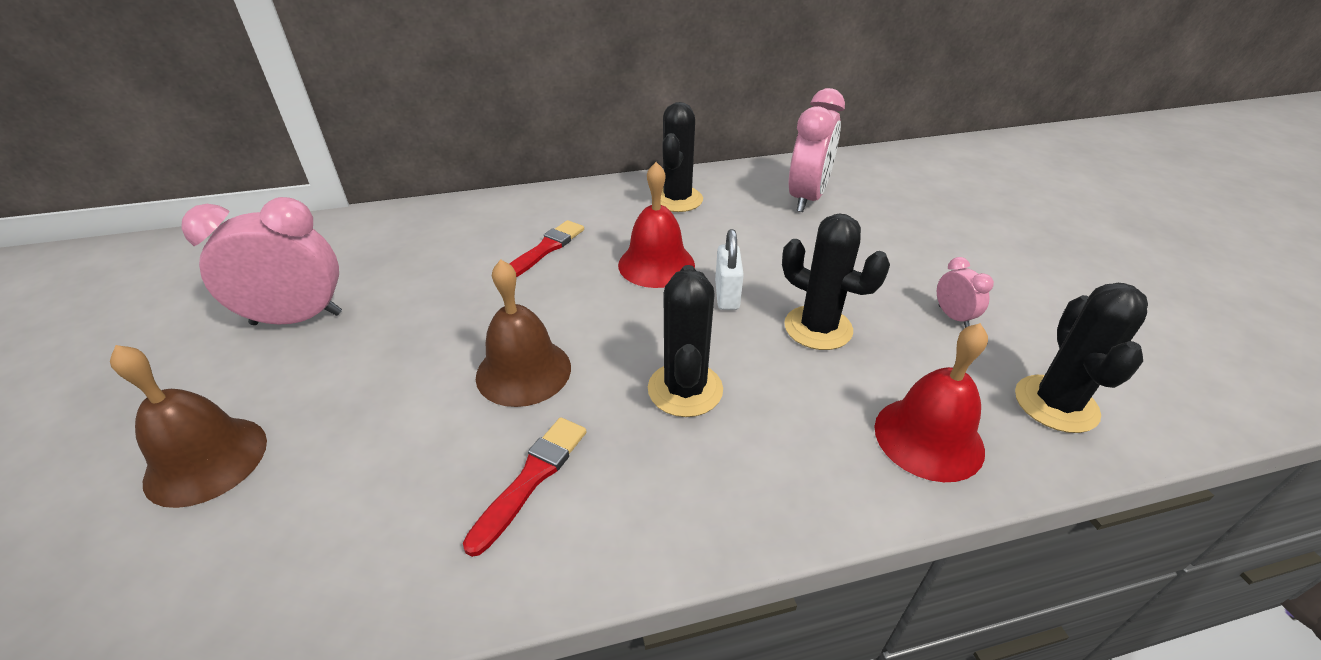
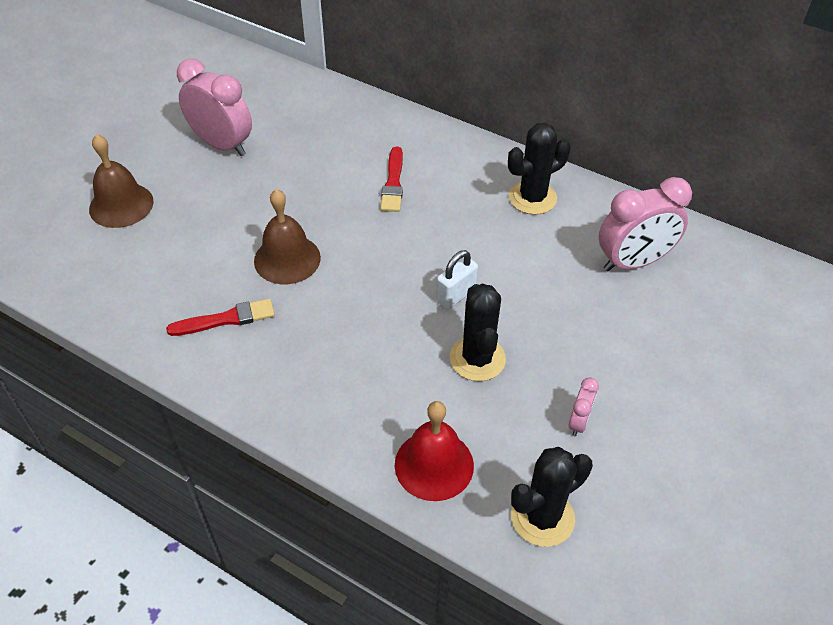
camera: 45 degrees right, 10 degrees up
red brush [509,220,584,277] -> red brush turned 105 degrees clockwise [380,147,403,212]
red bell [618,162,695,288] -> none
black cactus [648,265,723,417] -> none

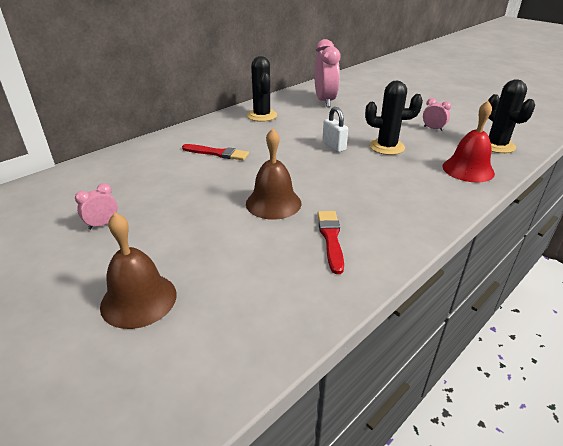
camera: 75 degrees left, 15 degrees down
pink clock [177,59,252,156] -> pink clock [75,183,117,230], size x0.47

